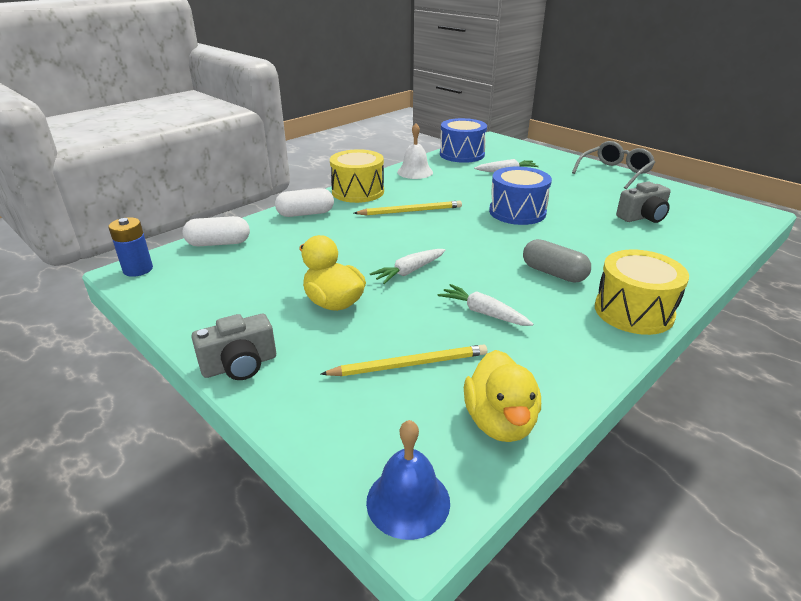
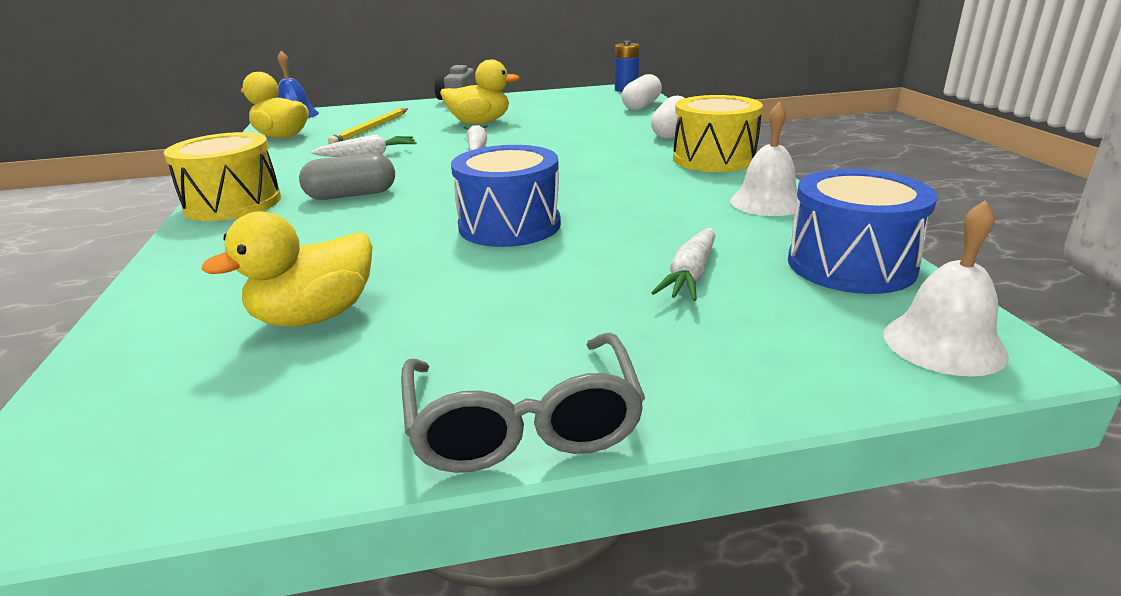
camera: 125 degrees right, 5 degrees down
yellow pencil [354,201,462,215] -> none
grey camera [616,181,671,223] -> yellow duck [201,211,373,327]
none -> white bell [884,200,1009,376]

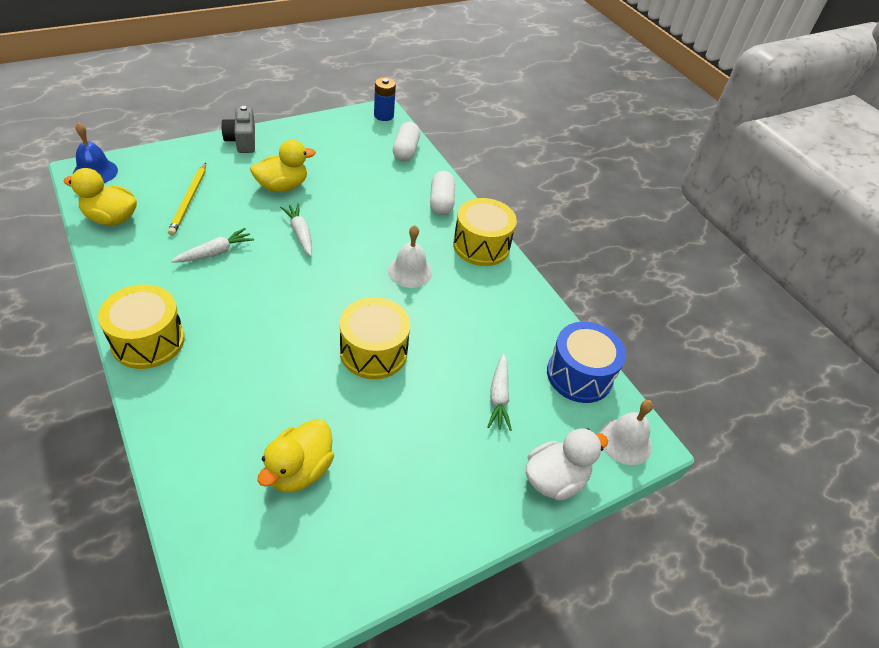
camera: 25 degrees left, 20 degrees up
grey capsule [299,153,395,200] -> none
grey glasses [401,333,645,473] -> none
blue drum [451,145,561,247] -> yellow drum [340,297,411,379]
white bell [730,101,797,216] -> white bell moved to [388,225,432,288]
none -> white duck [526,428,608,501]

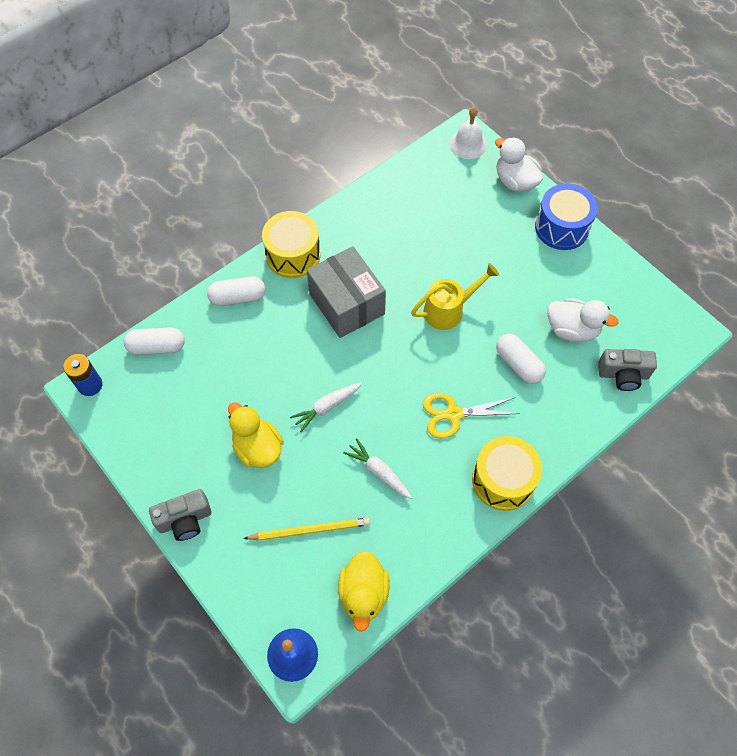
camera: 95 degrees left, 15 degrees up
yellow duck [258,419,334,492] -> white duck [547,298,619,342]
yellow drum [340,297,411,379] -> yellow watering can [411,263,499,330]
white bell [388,225,432,288] -> grey box [307,246,386,338]
white carrot [487,354,512,431] -> none
blue drum [547,322,626,403] -> blue drum moved to [535,184,598,250]
none -> yellow scissors [423,393,520,439]
none -> white capsule [496,334,546,384]
none -> grey camera [598,349,657,391]

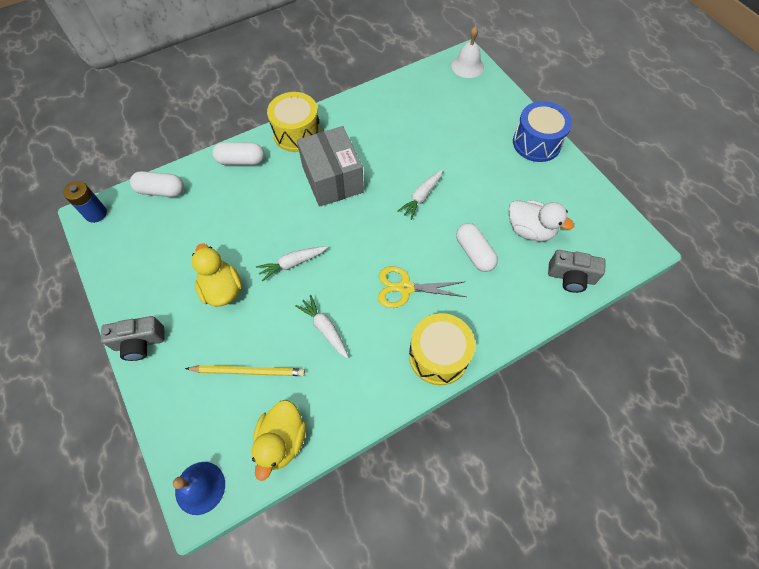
camera: 10 degrees right, 0 degrees up
yellow watering can [411,263,499,330] -> white carrot [397,170,443,220]
white duck [495,137,543,192] -> none

